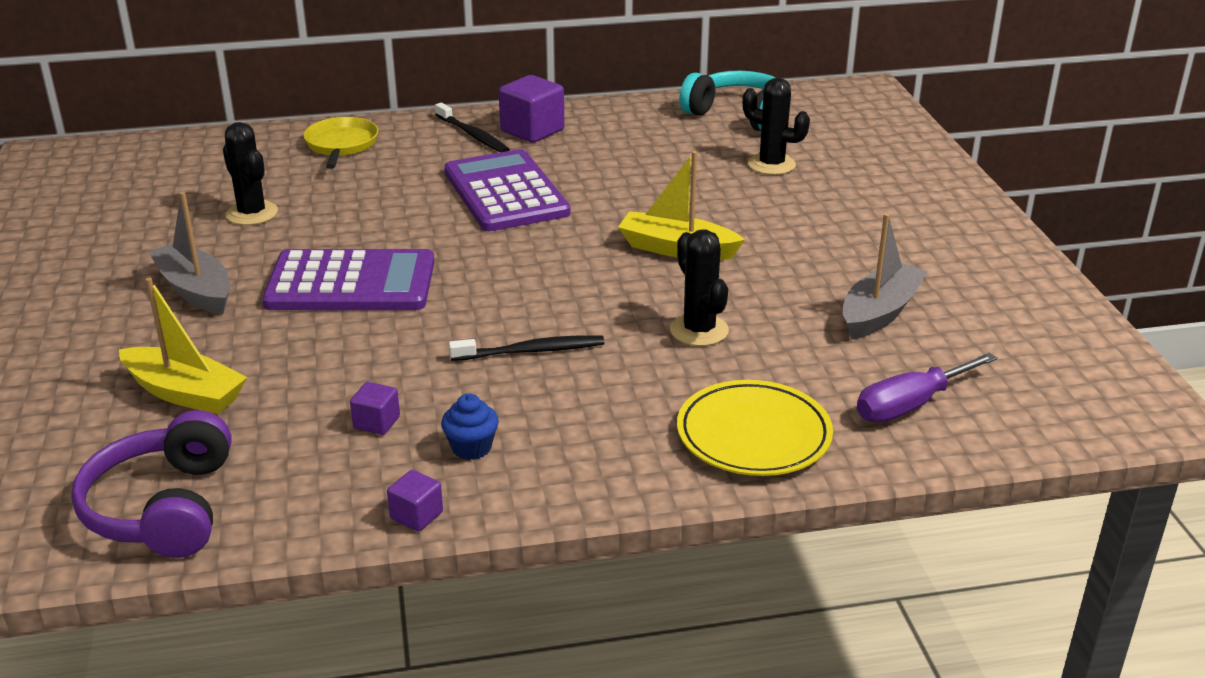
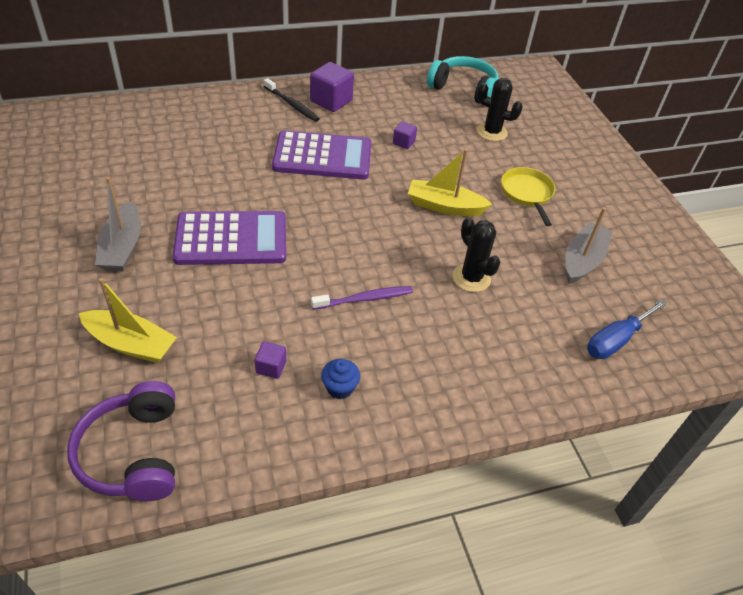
camera: 10 degrees left, 15 degrees up
grey boat [148,192,230,314] -> grey boat turned 135 degrees counterclockwise [95,177,141,272]
black cactus [223,122,278,225] -> none
yellow pan [303,117,378,169] -> yellow pan moved to [501,167,555,226]
purple cube [387,470,443,531] -> purple cube moved to [393,121,417,149]
purple calculator [444,149,570,231] -> purple calculator turned 120 degrees clockwise [272,130,371,179]
black toothbrush [449,335,604,361] -> purple toothbrush [311,286,413,310]
yellow plate [677,380,833,476] -> none
purple screwdriver [857,353,997,423] -> blue screwdriver [587,300,667,359]

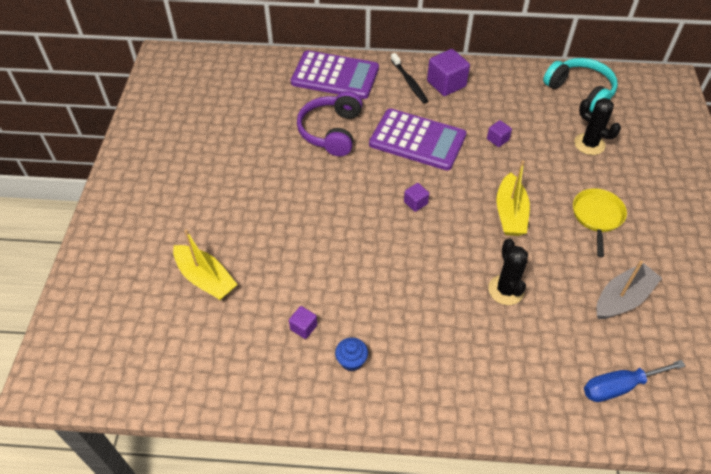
camera: 25 degrees right, 5 degrees up
purple headphones [67,381,175,501] -> purple headphones moved to [297,91,363,156]
grey boat [95,177,141,272] -> none
purple calculator [173,211,286,265] -> purple calculator moved to [291,50,379,99]
purple toothbrush [311,286,413,310] -> none
yellow boat [408,149,492,216] -> yellow boat turned 120 degrees counterclockwise [496,160,530,236]
none -> purple cube [404,183,429,212]

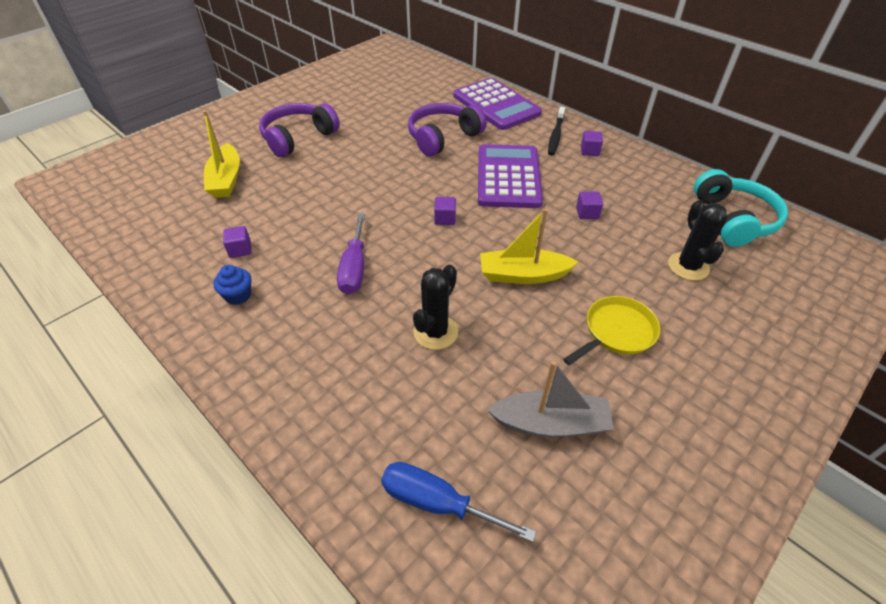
camera: 40 degrees right, 5 degrees down
purple calculator [369,108,467,171] -> purple calculator turned 150 degrees counterclockwise [478,144,543,208]
purple cube [427,49,470,96] -> purple cube [581,131,603,156], size x0.53
yellow boat [496,160,530,236] -> yellow boat turned 45 degrees clockwise [480,208,578,284]
none -> purple headphones [259,103,340,157]
none -> purple screwdriver [337,214,365,295]

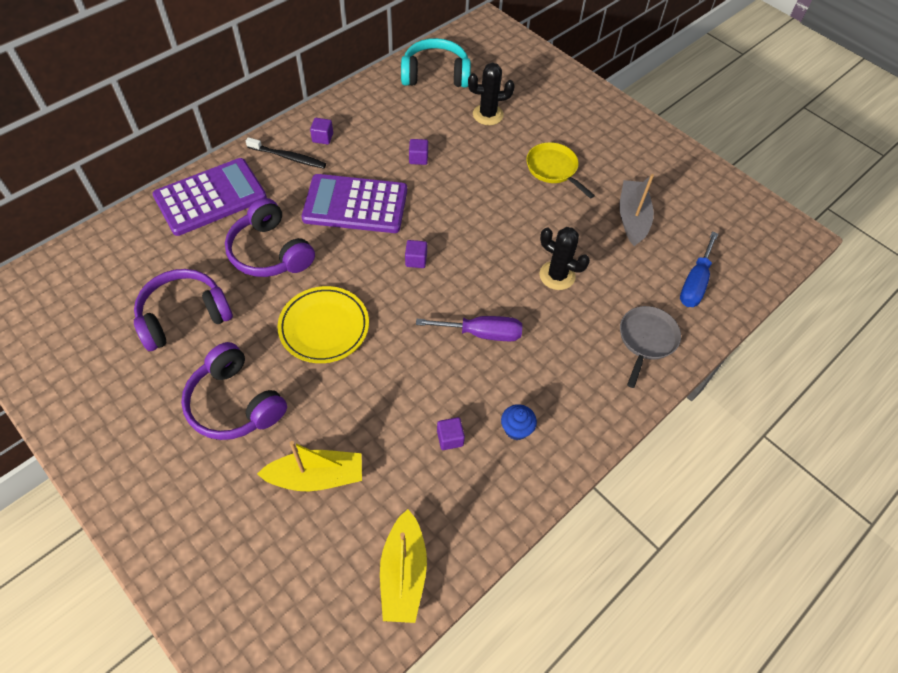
camera: 90 degrees left, 10 degrees up
yellow boat [480,208,578,284] -> yellow boat moved to [380,509,427,623]
none -> purple headphones [134,269,233,351]
none -> yellow plate [277,286,369,363]
none -> grey pan [620,306,681,388]

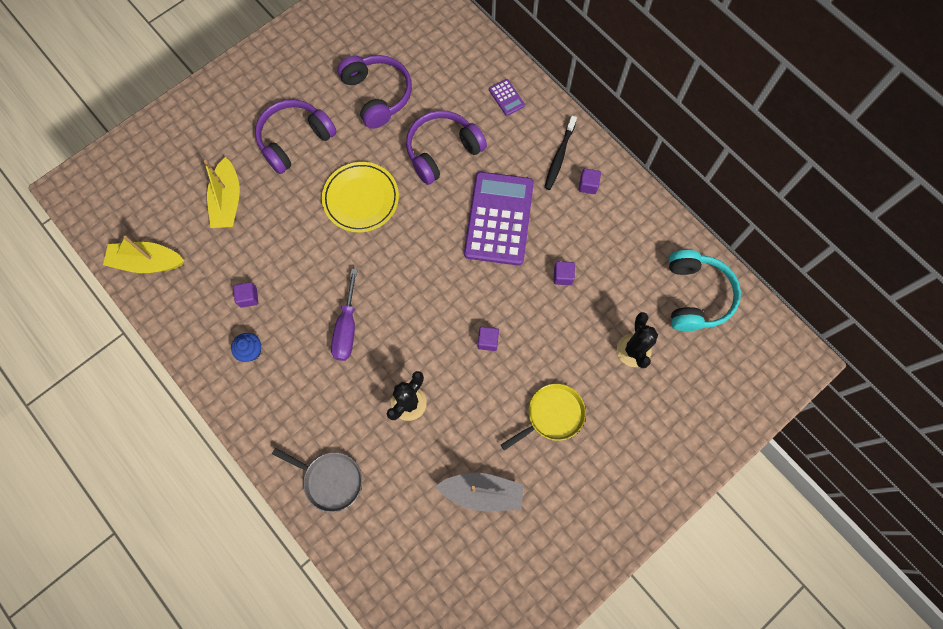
camera: 95 degrees right, 15 degrees up
purple calculator [152,158,267,236] -> purple calculator [489,79,525,116], size x0.40
purple cube [405,240,427,268] -> purple cube moved to [478,327,499,351]
blue screwdriver [680,231,718,307] -> none

